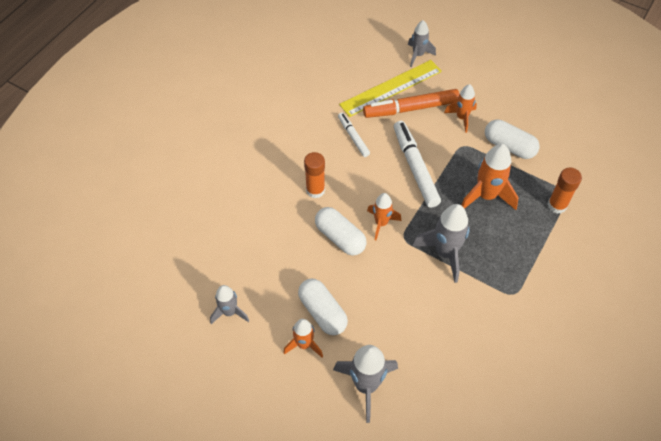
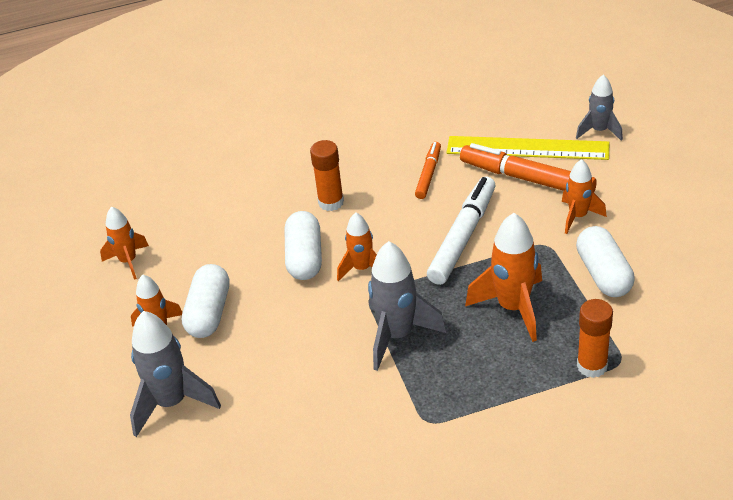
camera: 45 degrees right, 15 degrees down
grey rocket [210,285,249,324] -> orange rocket [100,206,149,280]
white marker [338,113,370,157] -> orange marker [415,142,441,199]

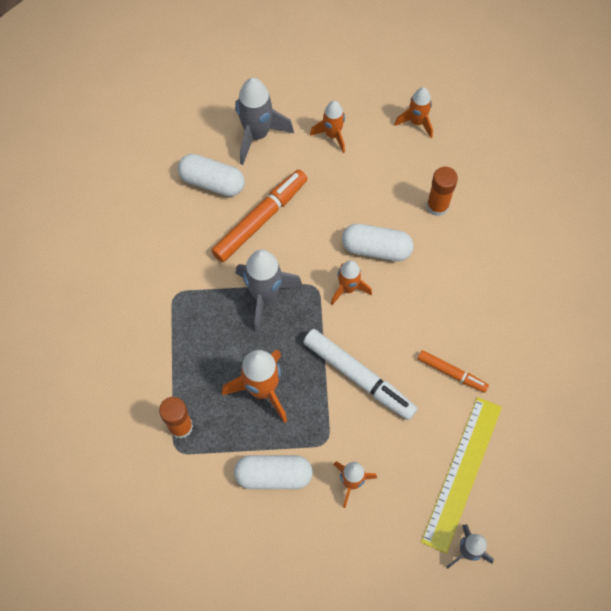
camera: 100 degrees right, 25 degrees up
white capsule [182,264,229,338] -> white capsule moved to [178,154,245,197]
orange glue stick [310,140,344,211] -> orange glue stick moved to [427,167,458,216]
orange marker [460,143,597,192] -> orange marker moved to [211,170,308,262]

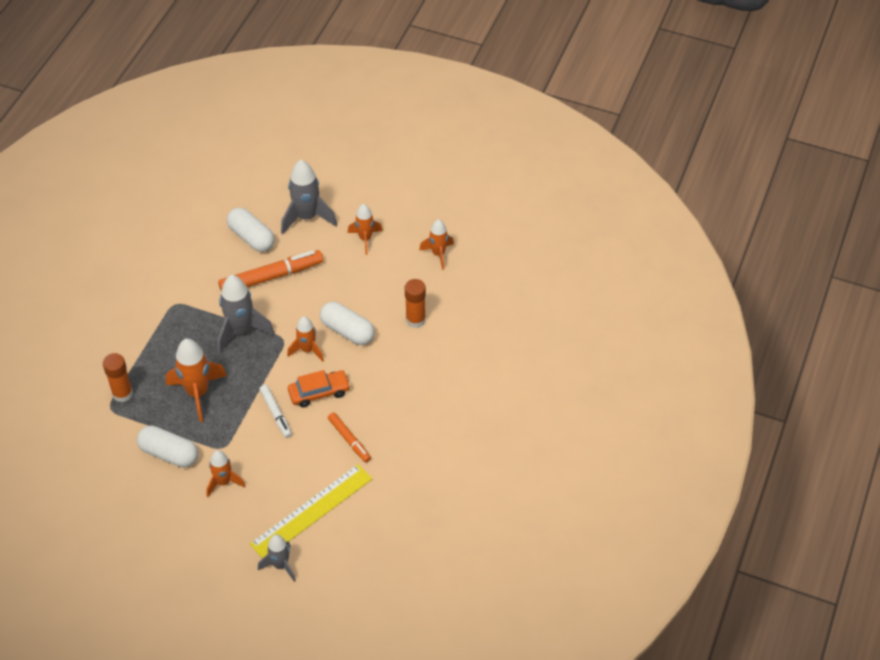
camera: 25 degrees right, 15 degrees down
white marker [303,329,418,420] -> white marker [259,385,292,438], size x0.57
none -> orange car [288,370,351,407]

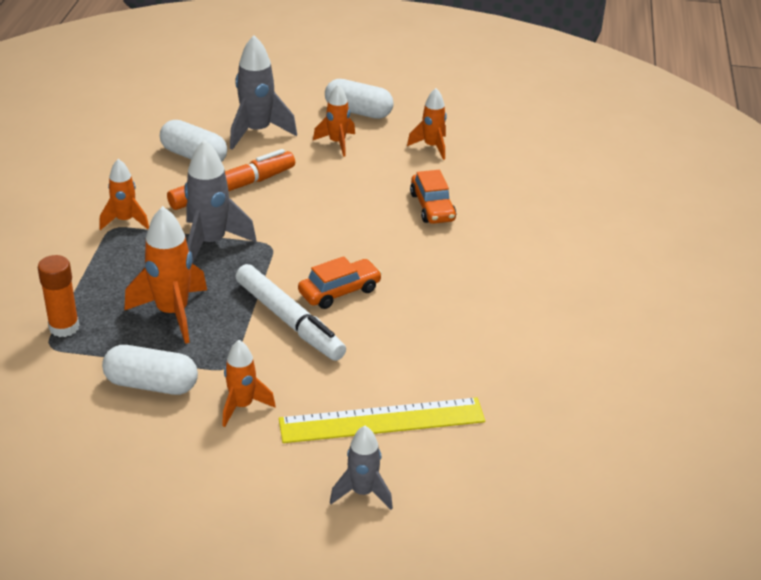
camera: 15 degrees left, 15 degrees down
yellow ruler [250,464,373,559] -> yellow ruler turned 45 degrees clockwise [279,397,485,443]
white marker [259,385,292,438] -> white marker [236,264,346,361], size x1.76
orange rocket [287,316,324,362] -> orange rocket moved to [99,159,149,230]
white capsule [320,302,375,345] -> white capsule moved to [325,79,393,119]
orange marker [328,412,371,463] -> none
orange glue stick [405,279,426,328] -> orange car [410,170,456,224]

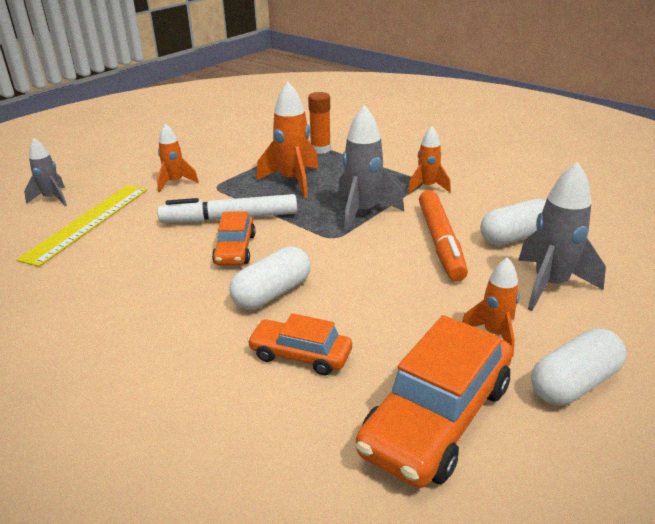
camera: 125 degrees right, 5 degrees down
white capsule [102,345,198,395] -> white capsule moved to [229,246,311,310]
orange rocket [407,88,447,160] -> orange car [356,315,513,488]

